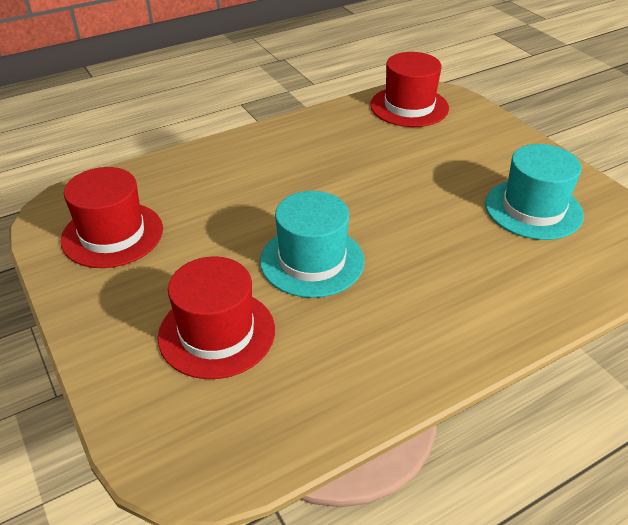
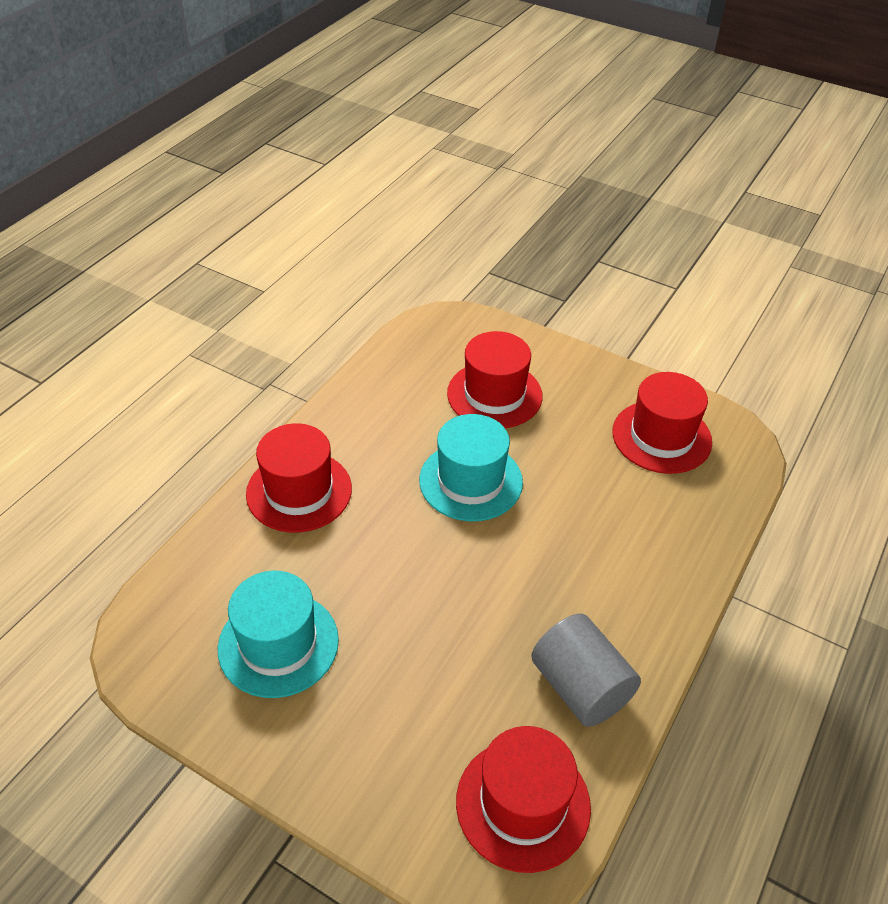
camera: 150 degrees right, 5 degrees up
none -> red hat [246,423,352,533]
none -> grey cylinder [531,614,641,727]

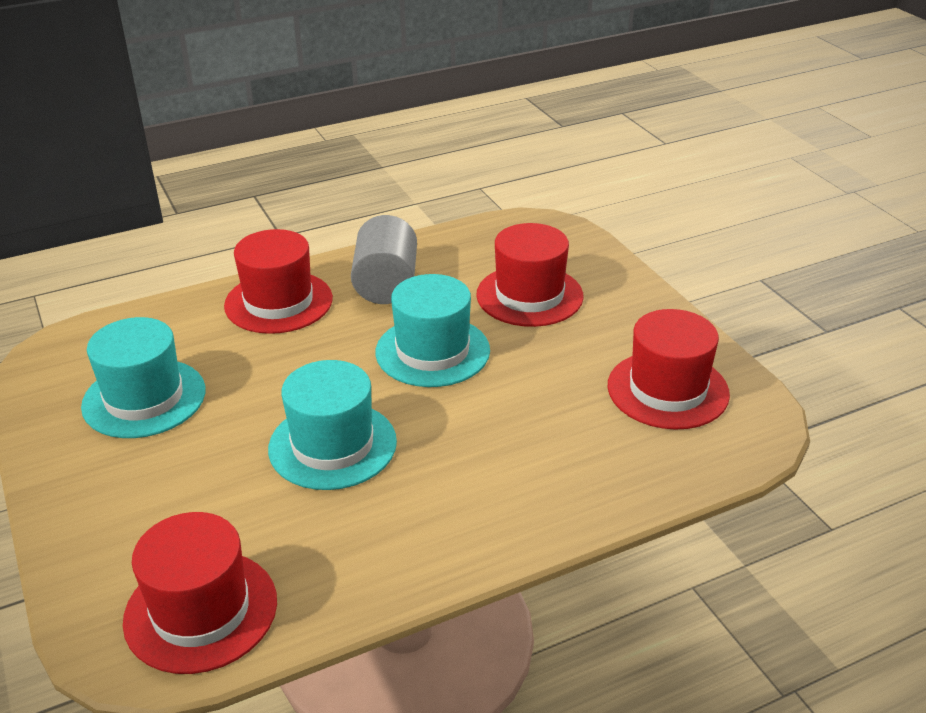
camera: 35 degrees right, 10 degrees down
grey cylinder [531,614,641,727] -> grey cylinder moved to [351,215,417,304]
none -> turquoise hat [268,360,397,490]

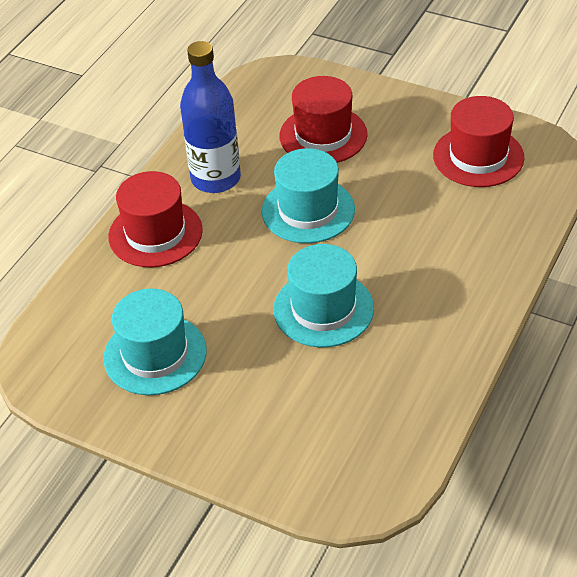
camera: 35 degrees left, 10 degrees up
red hat [123,512,277,674] -> none
grey cylinder [351,215,417,304] -> blue bottle [180,41,241,193]

